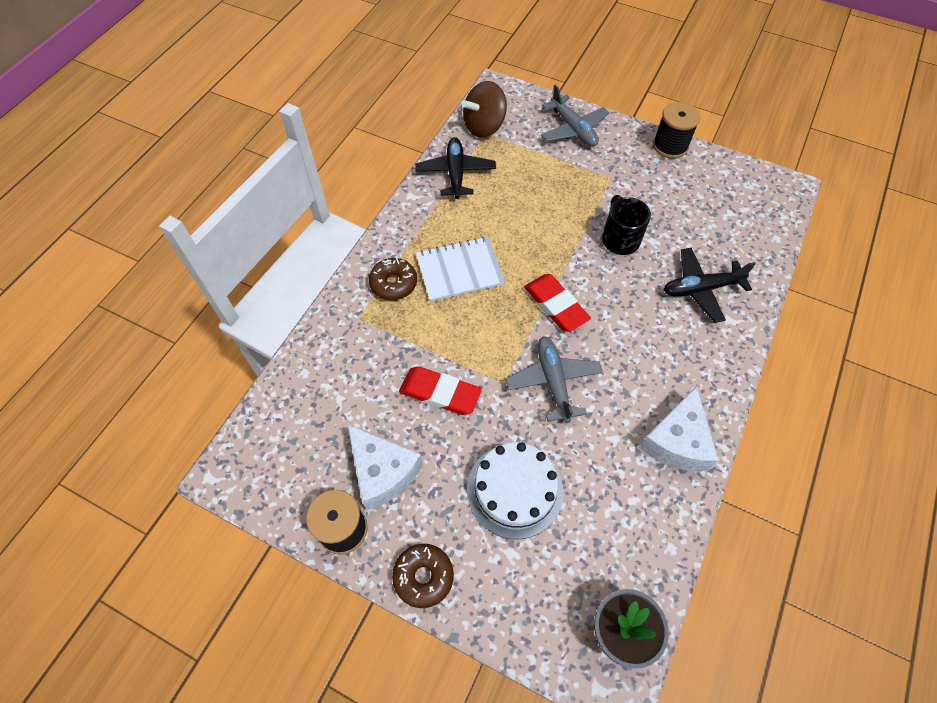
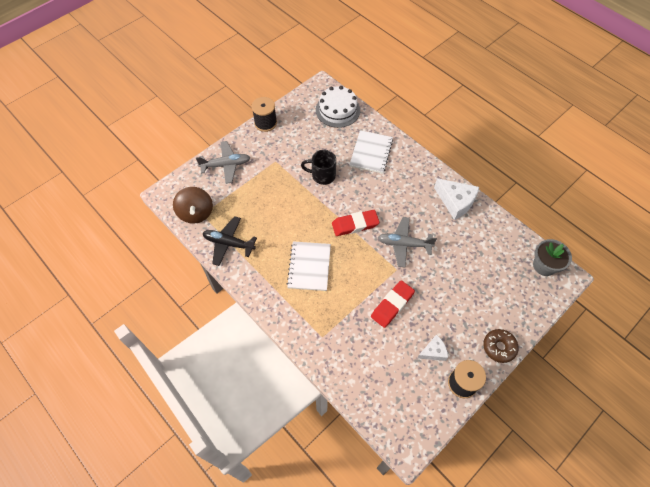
camera: 70 degrees left, 0 degrees up
white cheese [348,424,423,510] -> white cheese [417,334,448,361], size x0.59
brown donut [369,258,417,300] -> none
white cake [467,442,563,539] -> white cake moved to [316,86,360,128]
black plane [664,248,756,323] -> white notebook [349,130,393,174]

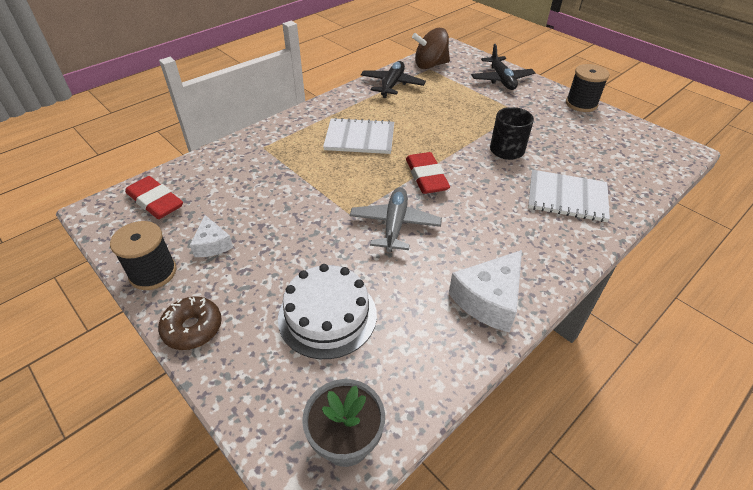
camera: 90 degrees right, 15 degrees down
grey plane [196,141,250,184] -> black plane [471,44,535,90]
white cake [316,86,360,128] -> white cake moved to [278,264,377,359]
red eraser [371,280,415,328] -> red eraser moved to [125,176,183,219]

